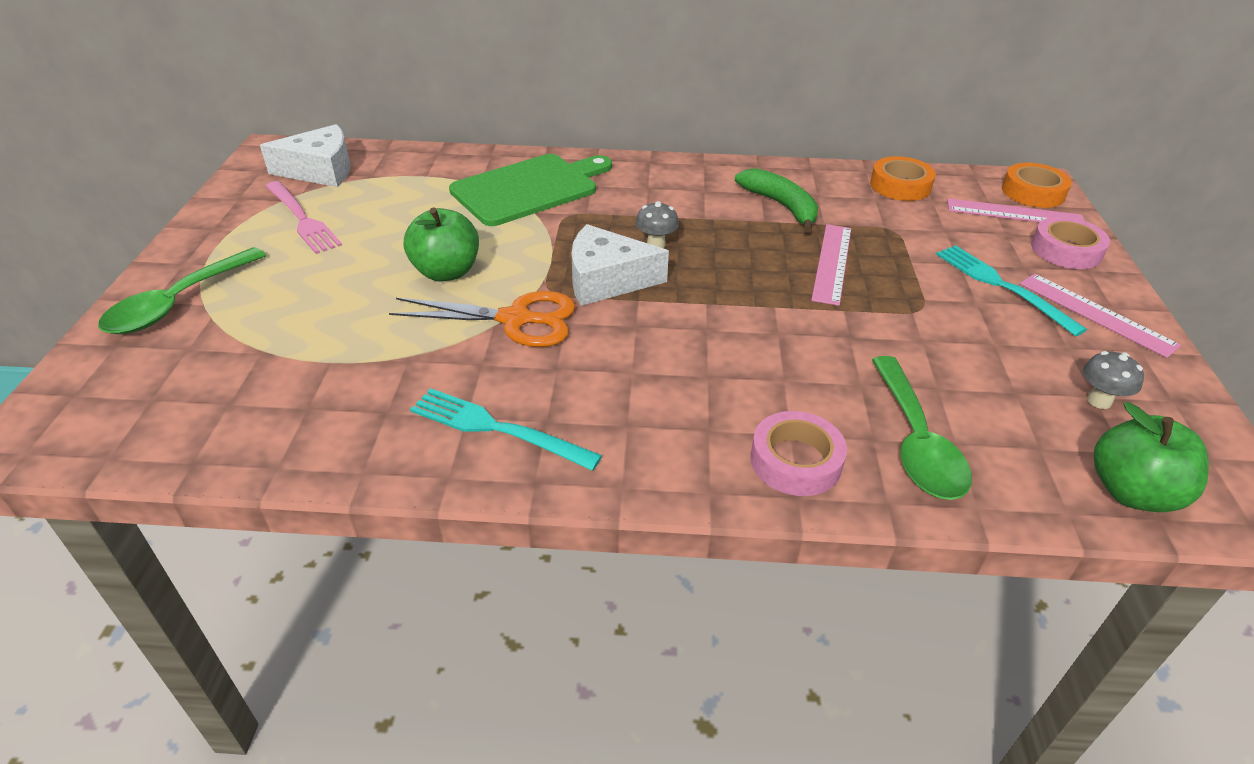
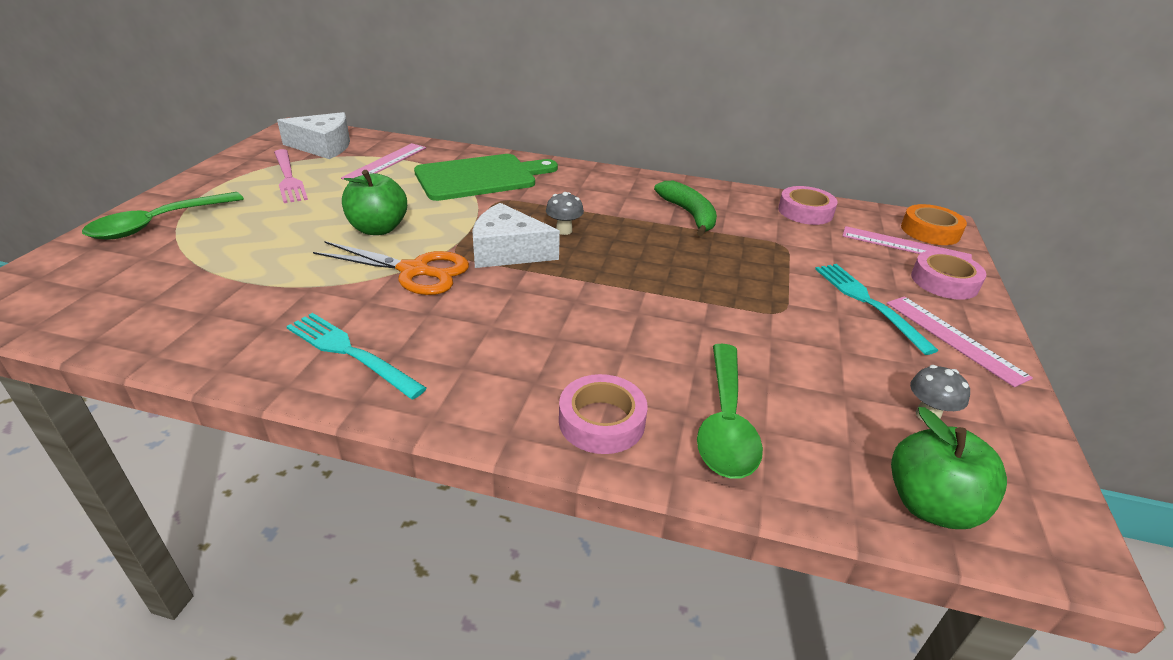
camera: 10 degrees right, 5 degrees down
pink ruler [811,224,851,306] -> pink ruler moved to [341,143,426,179]
orange tape [870,156,936,201] -> pink tape [778,186,837,225]

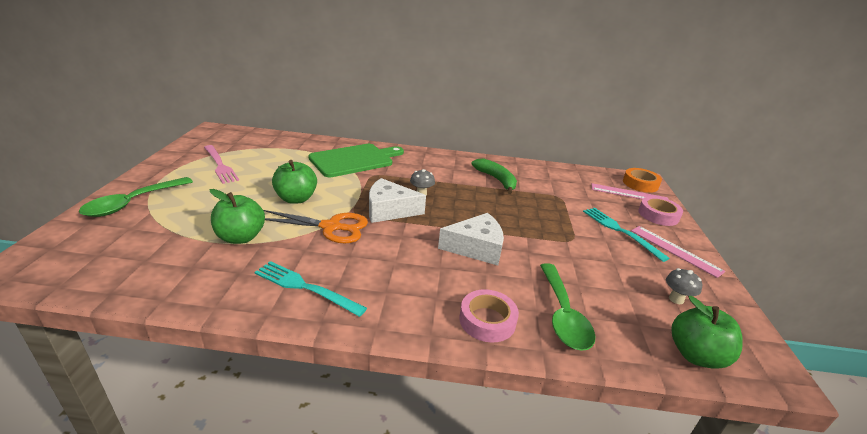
camera: 10 degrees left, 5 degrees down
white cheese [277,112,350,159] -> white cheese moved to [438,213,504,266]
pink ruler [341,143,426,179] -> none
pink tape [778,186,837,225] -> none
none -> green apple [210,189,265,244]

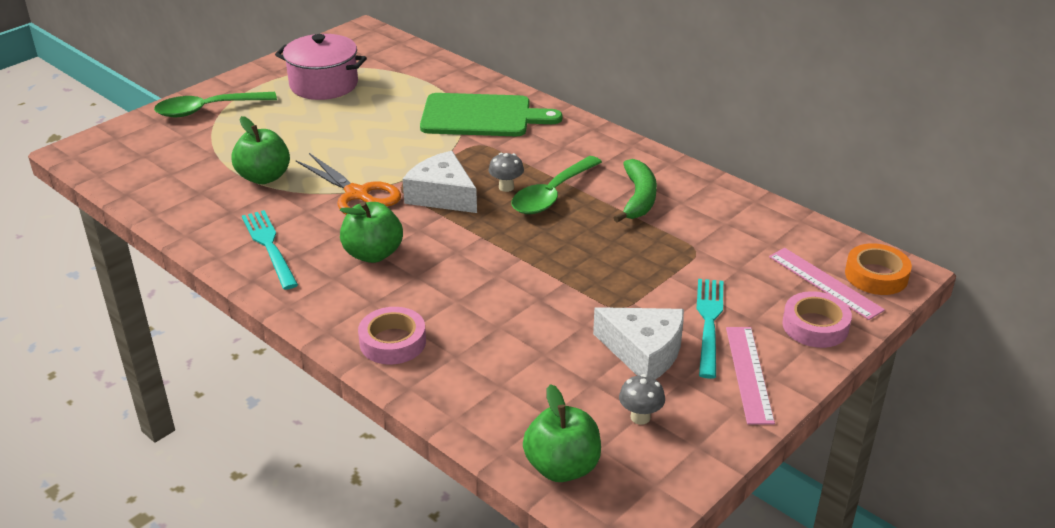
camera: 40 degrees right, 5 degrees up
pink fork [204,145,239,184] -> pink pot [275,34,367,100]
green apple [272,160,317,204] -> green apple moved to [340,201,403,263]
white cheese [438,213,504,266] -> white cheese moved to [593,307,684,379]
green spoon [540,263,595,351] -> green spoon moved to [511,156,602,214]

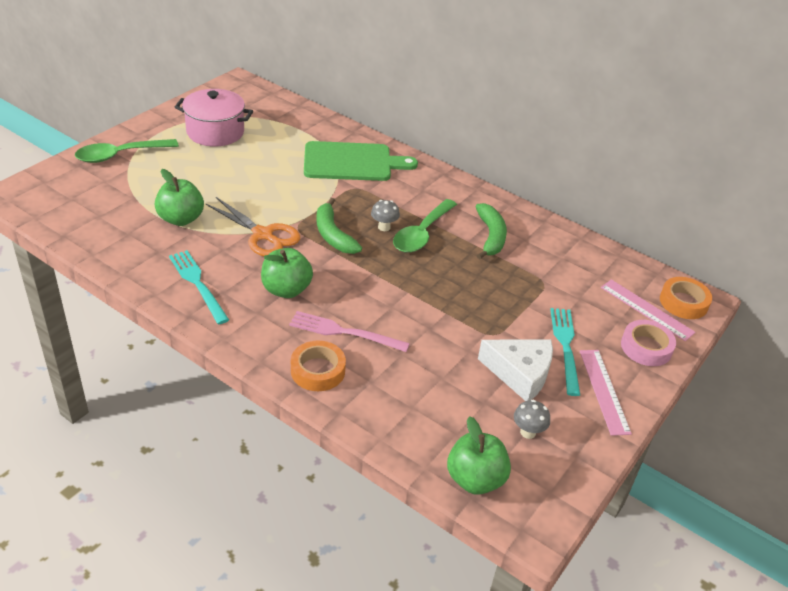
camera: 10 degrees left, 5 degrees up
pink tape [358,307,426,365] -> orange tape [291,341,346,391]
white cheese [403,151,477,213] -> green banana [316,198,362,254]
none -> pink fork [289,311,410,352]

